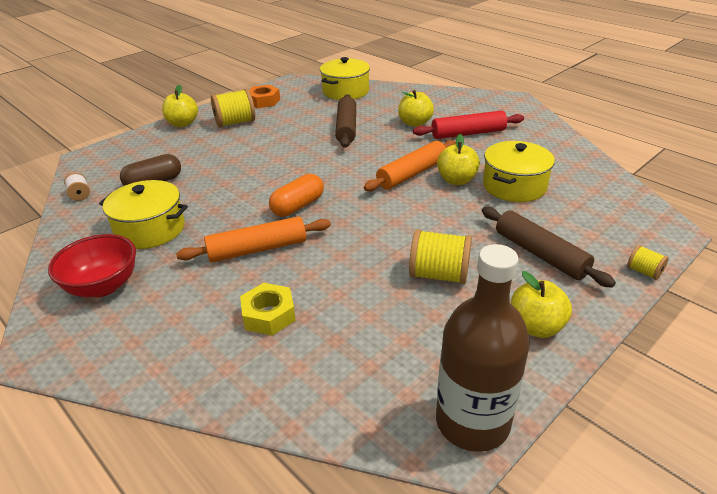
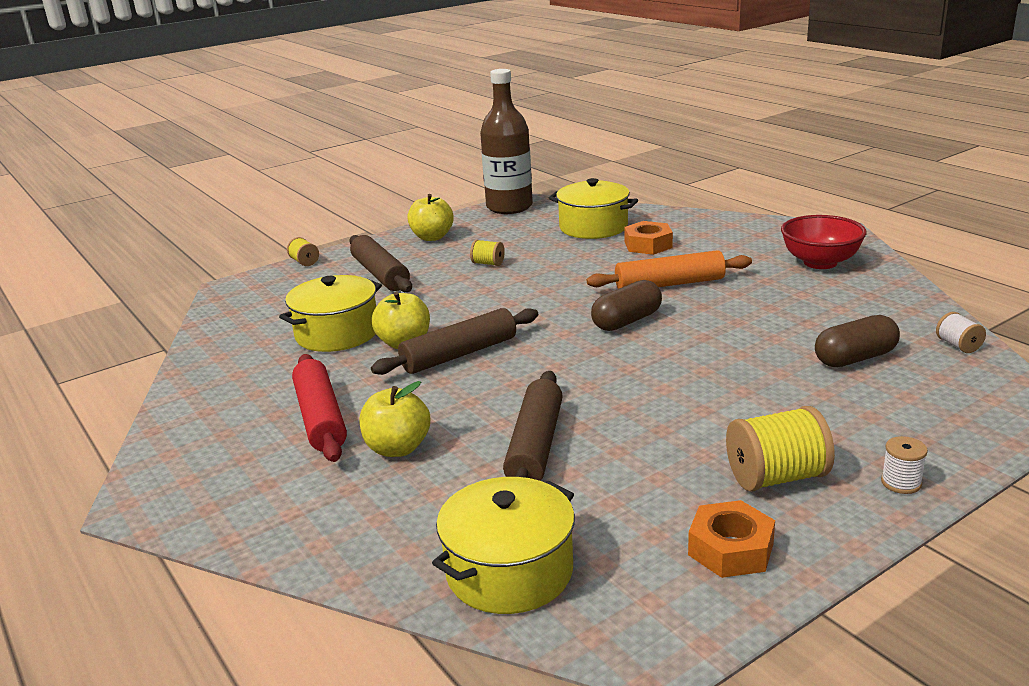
camera: 170 degrees left, 10 degrees down
yellow pot [99,180,188,249] -> yellow pot moved to [549,178,638,239]
yellow apple [162,85,198,127] -> white spool [881,436,928,494]
yellow nut [240,283,296,336] -> orange nut [624,221,673,255]
orange capsule [269,174,324,217] -> brown capsule [591,280,662,331]
orange rolling pin [364,140,456,191] -> brown rolling pin [371,308,538,375]
yellow spool [409,229,472,285] -> yellow spool [470,239,505,266], size x0.53
red rolling pin [413,111,524,139] -> red rolling pin turned 75 degrees clockwise [292,354,347,462]

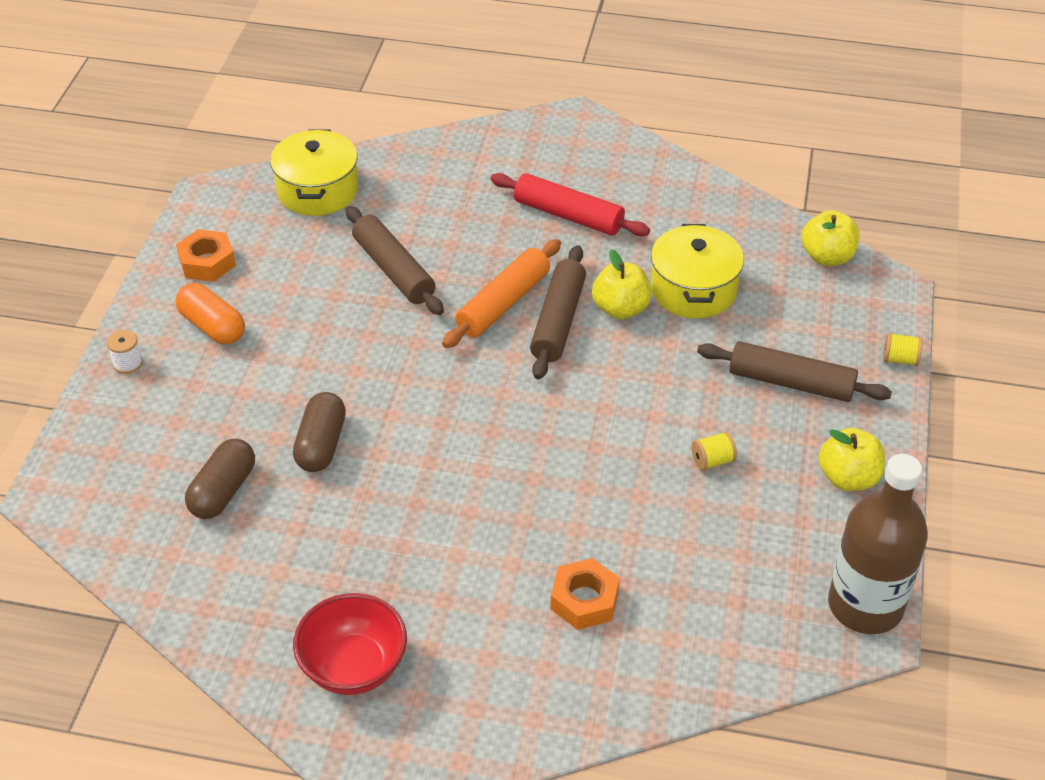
camera: 135 degrees right, 20 degrees up
yellow apple [359,381,430,457] -> yellow apple moved to [801,210,859,266]
yellow pot [549,178,638,239] -> none
orange rolling pin [587,250,752,289] -> orange rolling pin moved to [442,239,561,348]
brown capsule [591,280,662,331] -> brown capsule moved to [293,392,346,472]
yellow spool [726,406,835,491] -> orange capsule [175,283,245,345]
white spool [936,312,986,353] -> none

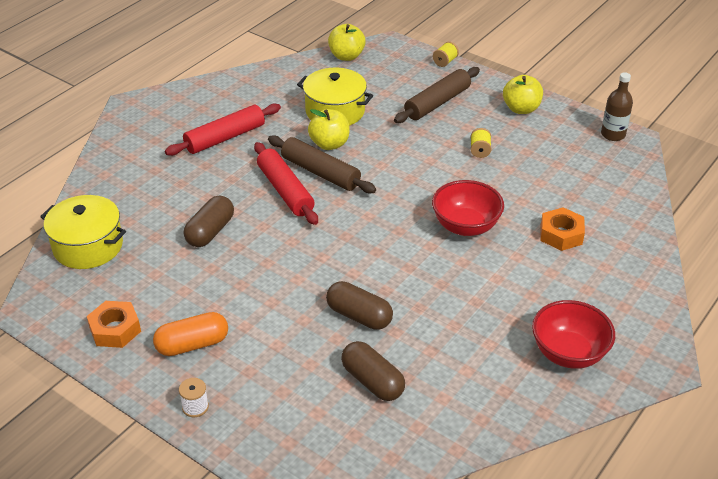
camera: 65 degrees left, 5 degrees down
brown rolling pin [346,206,444,315] -> brown capsule [184,196,234,247]
orange rolling pin [442,239,561,348] -> red rolling pin [254,142,318,225]
brown bottle [828,454,928,634] -> brown bottle [601,72,633,141], size x0.55
none -> red bowl [432,180,504,236]

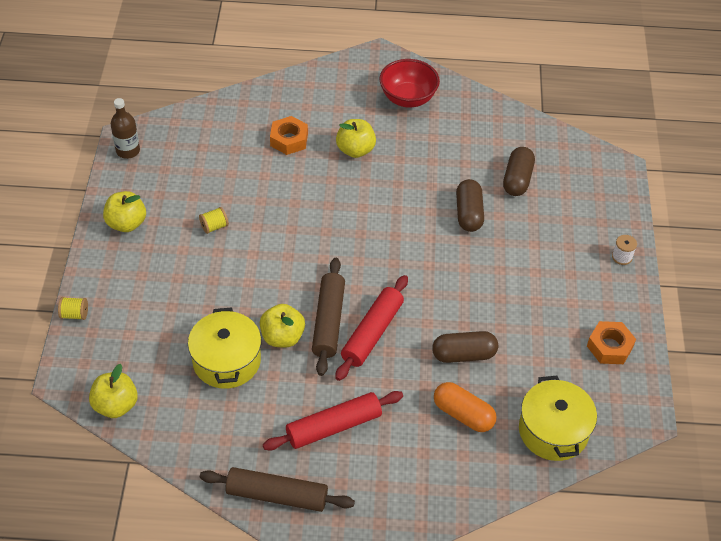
camera: 125 degrees left, 10 degrees up
orange capsule [153,312,228,356] -> orange capsule moved to [434,382,497,432]
red rolling pin [165,104,281,156] -> red rolling pin turned 45 degrees counterclockwise [263,391,403,450]
brown rolling pin [394,67,480,123] -> brown rolling pin moved to [200,467,355,512]
red bowl [432,180,504,236] -> none
none -> yellow apple [336,119,376,158]

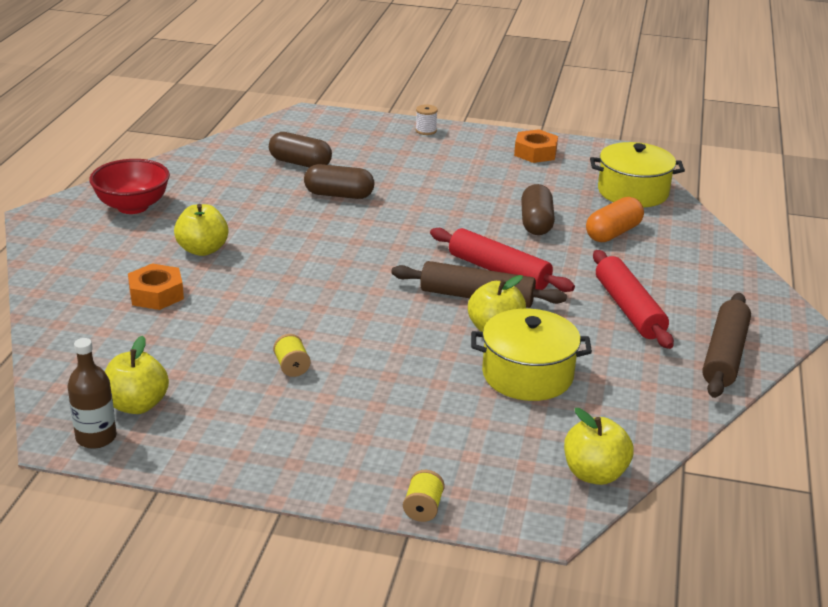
camera: 80 degrees left, 20 degrees down
yellow apple [103,191,146,232] -> yellow apple moved to [105,336,169,414]

